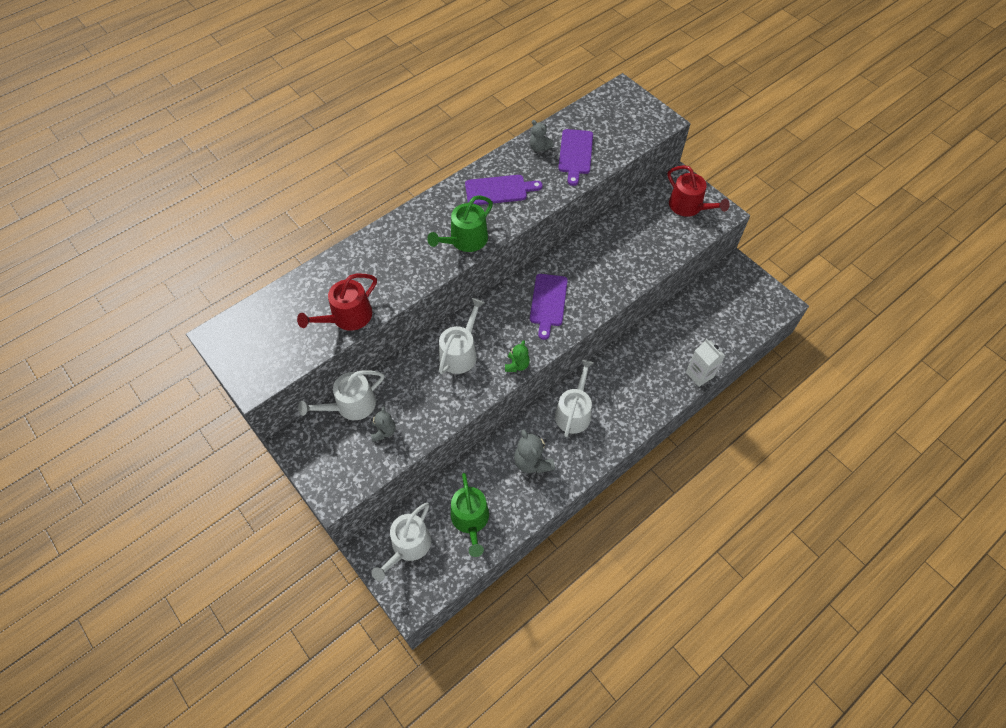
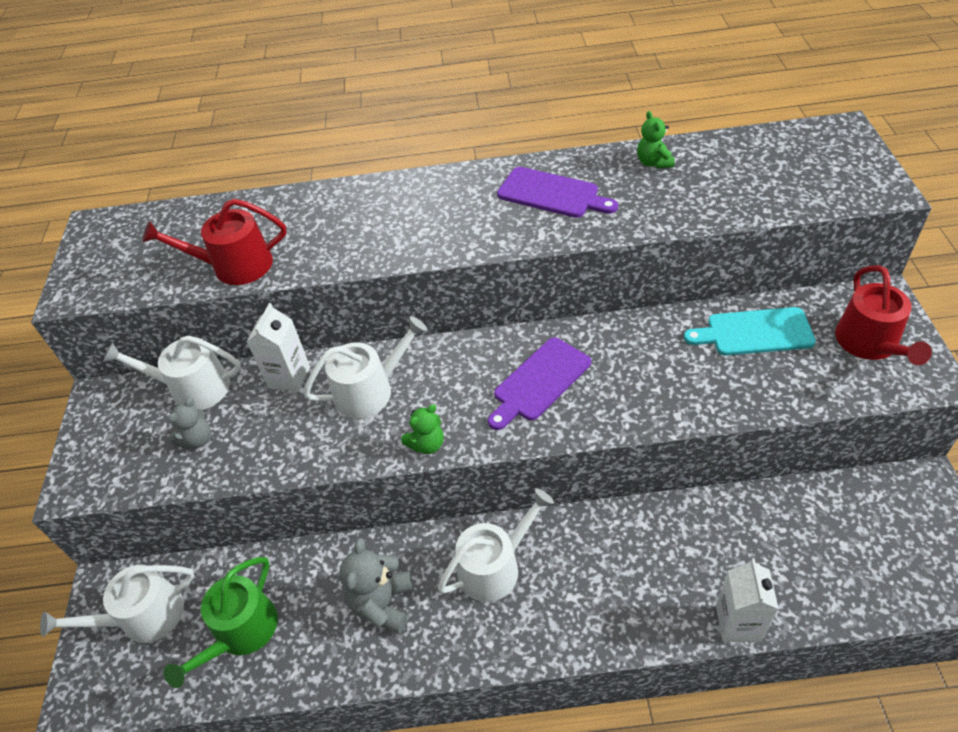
camera: 40 degrees right, 10 degrees down
green watering can [427,195,493,252] -> none
grey teddy bear [530,120,554,152] -> green teddy bear [637,111,675,169]
purple cutting board [558,129,593,186] -> none
none -> white carton [247,303,310,392]
none -> turquoise cutting board [684,307,816,356]

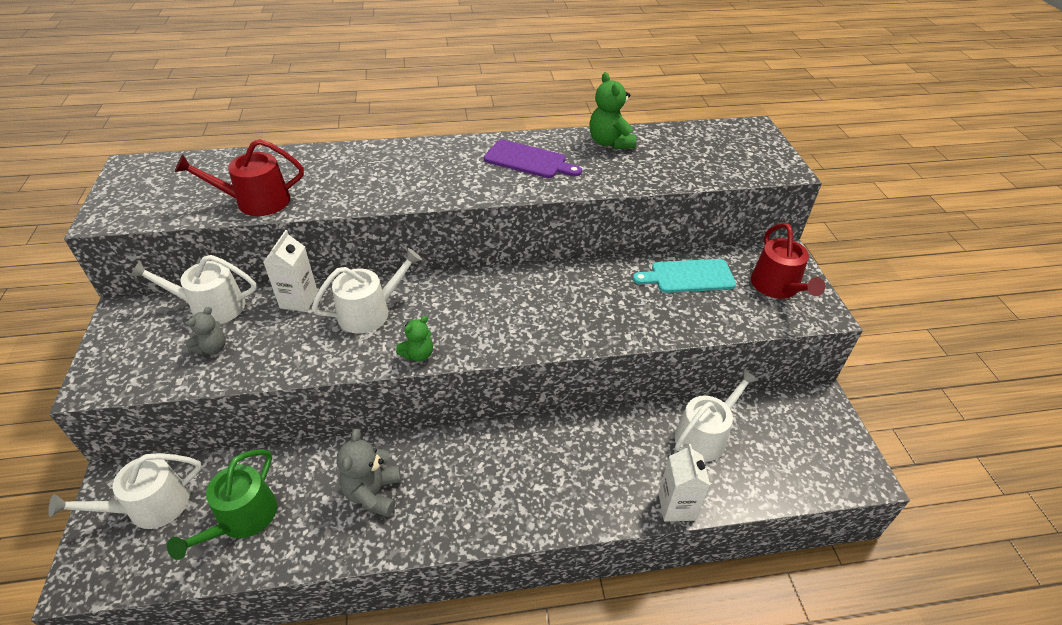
camera: 10 degrees left, 5 degrees down
white watering can [438,489,554,602] -> white watering can moved to [675,369,758,462]
purple cutting board [488,337,591,430] -> none
green teddy bear [637,111,675,169] -> green teddy bear [589,72,636,149], size x1.59

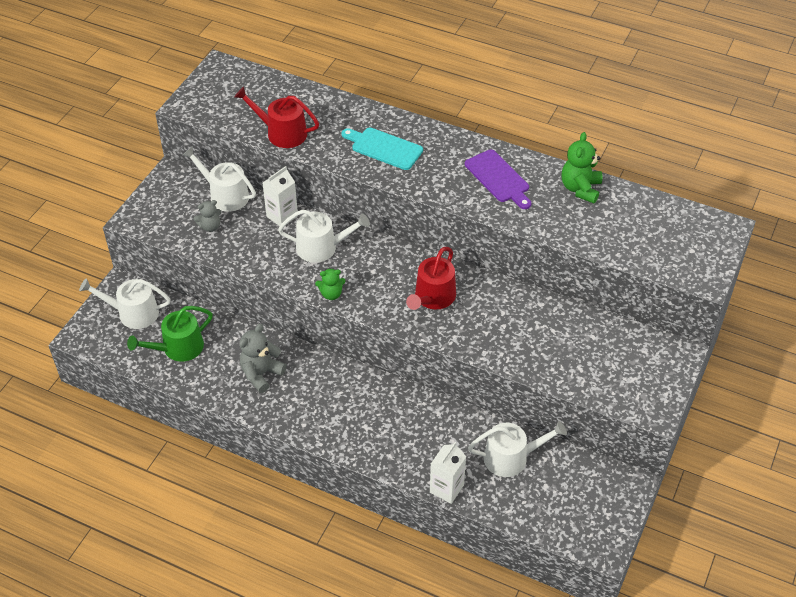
camera: 35 degrees right, 5 degrees up
turquoise cutting board [633,259,736,293] -> turquoise cutting board moved to [341,128,423,170]
red watering can [751,223,825,299] -> red watering can moved to [406,247,456,310]

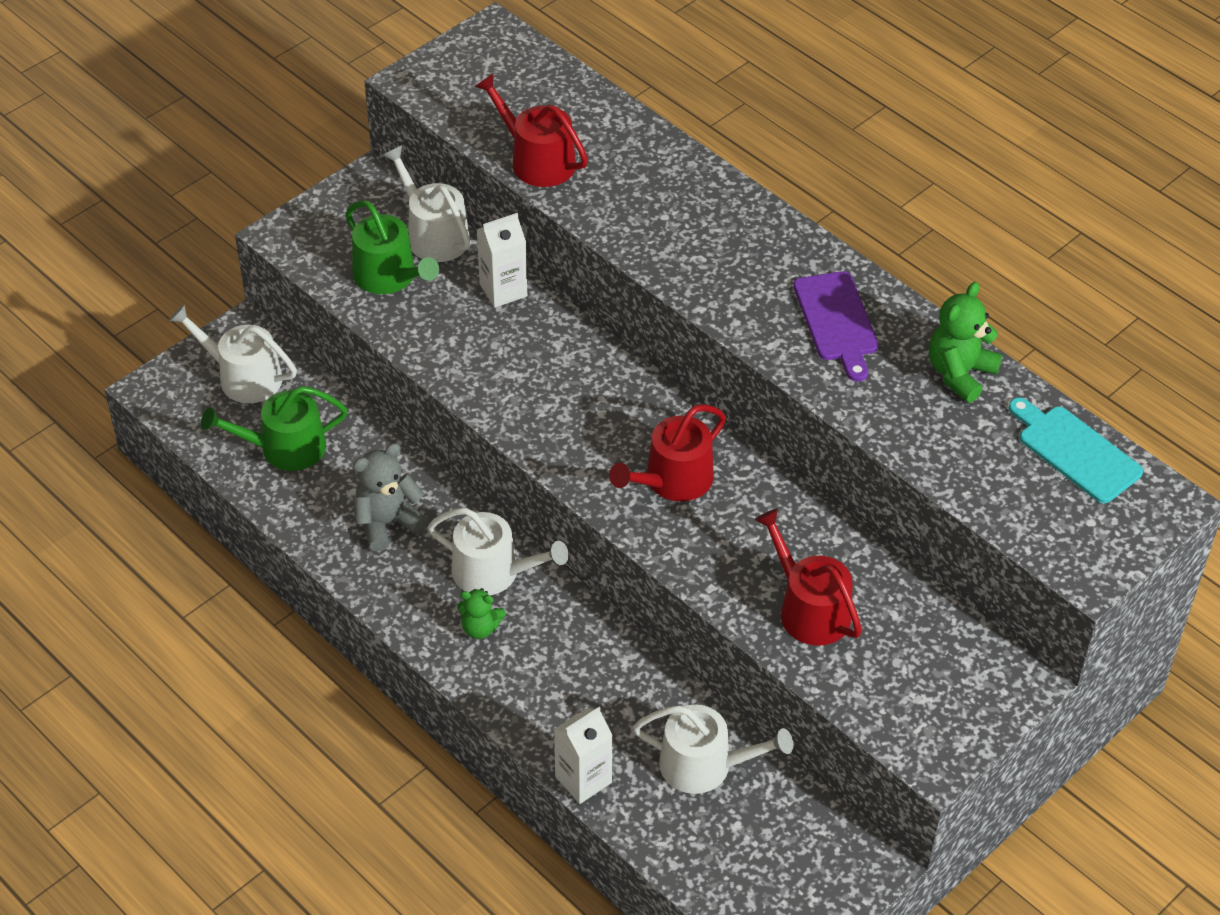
camera: 20 degrees right, 0 degrees up
grey teddy bear [194,200,221,232] -> green watering can [345,200,439,294]
white watering can [278,209,370,263] -> white watering can moved to [428,508,569,596]
green teddy bear [315,268,346,300] -> green teddy bear moved to [457,588,506,639]
turquoise cutting board [341,128,423,170] -> turquoise cutting board moved to [1008,397,1143,503]
none -> red watering can [755,509,862,646]

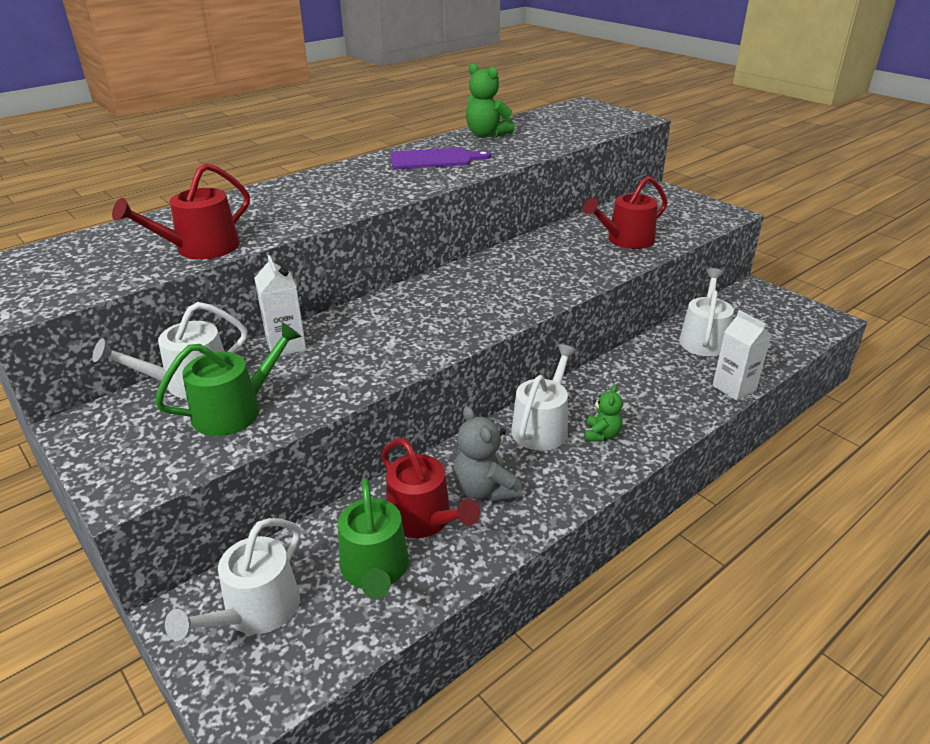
camera: 85 degrees left, 15 degrees down
red watering can [609,404,726,501] -> red watering can moved to [381,438,480,538]
turquoise cutting board [1008,397,1143,503] -> none

